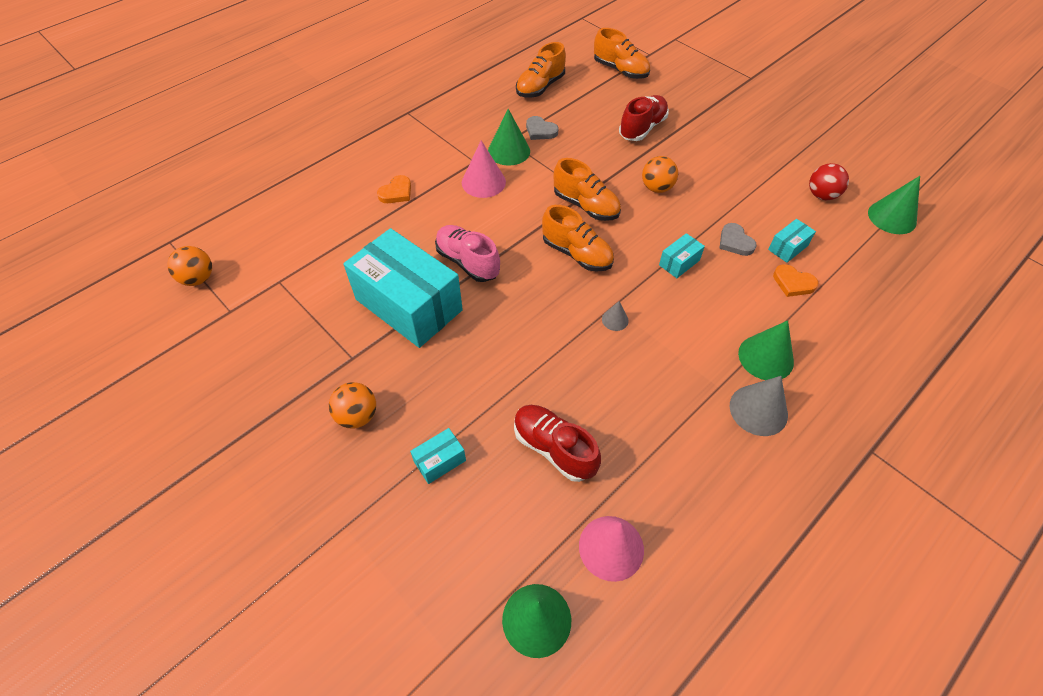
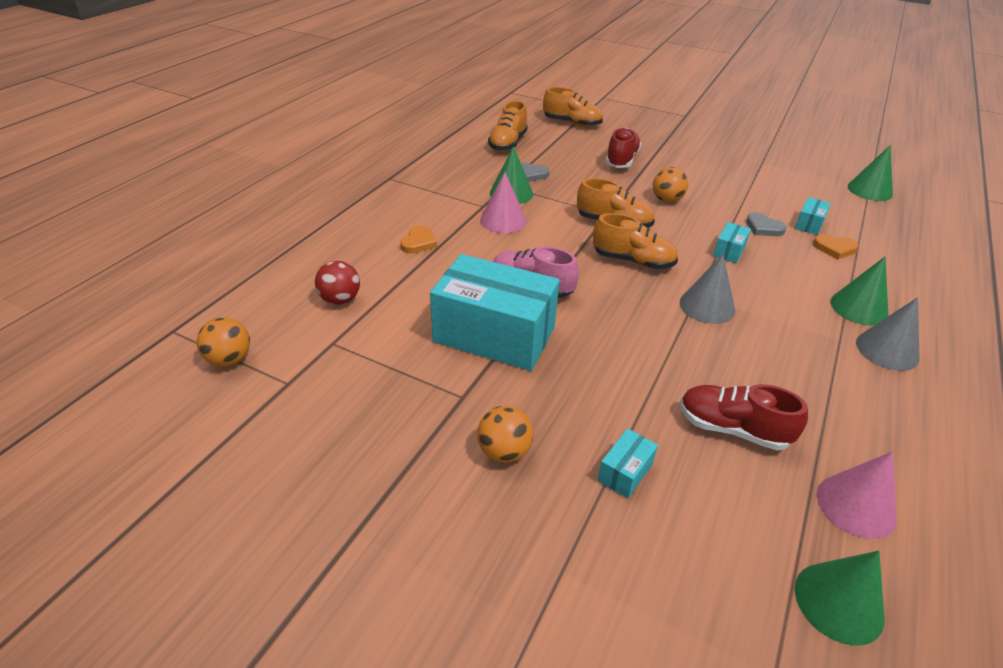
camera: 20 degrees left, 15 degrees down
grey cone [602,301,629,331] -> grey cone [680,254,735,324], size x1.95
red ball [809,163,849,200] -> red ball moved to [315,261,360,305]

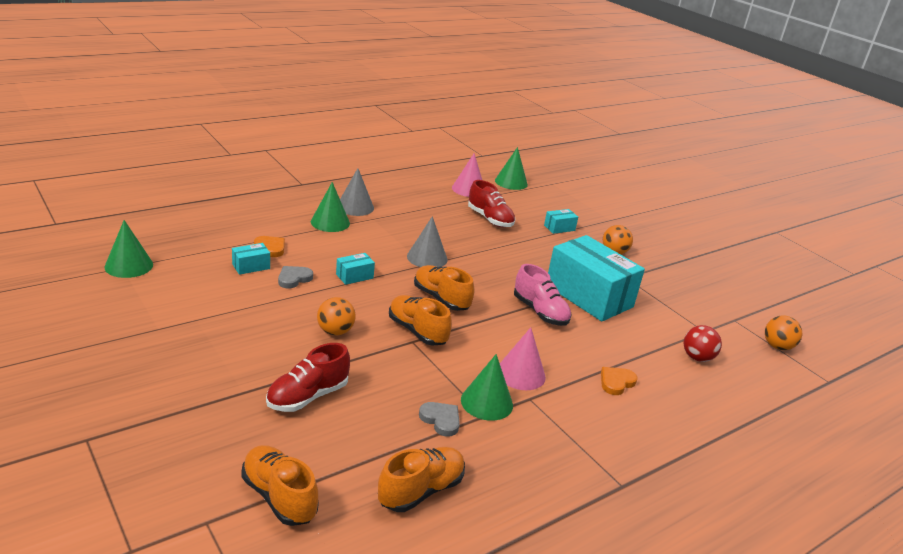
camera: 155 degrees left, 10 degrees down
grey heart [746,212,787,236] -> grey heart turned 120 degrees counterclockwise [278,266,313,288]

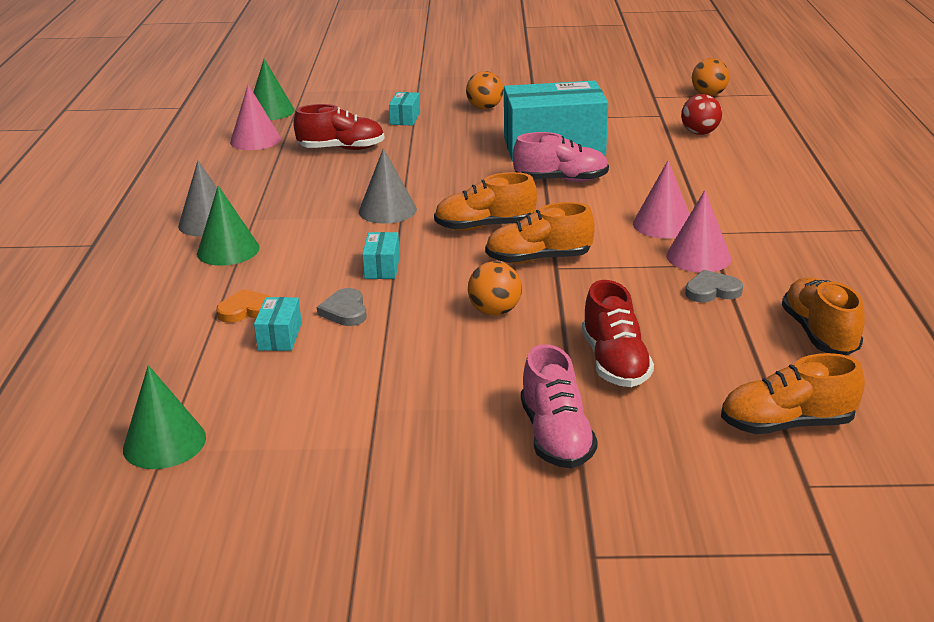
camera: 50 degrees left, 0 degrees up
green cone [461,354,513,421] -> pink cone [666,190,731,273]
orange heart [601,367,637,395] -> none
none -> pink shoe [521,344,598,468]

